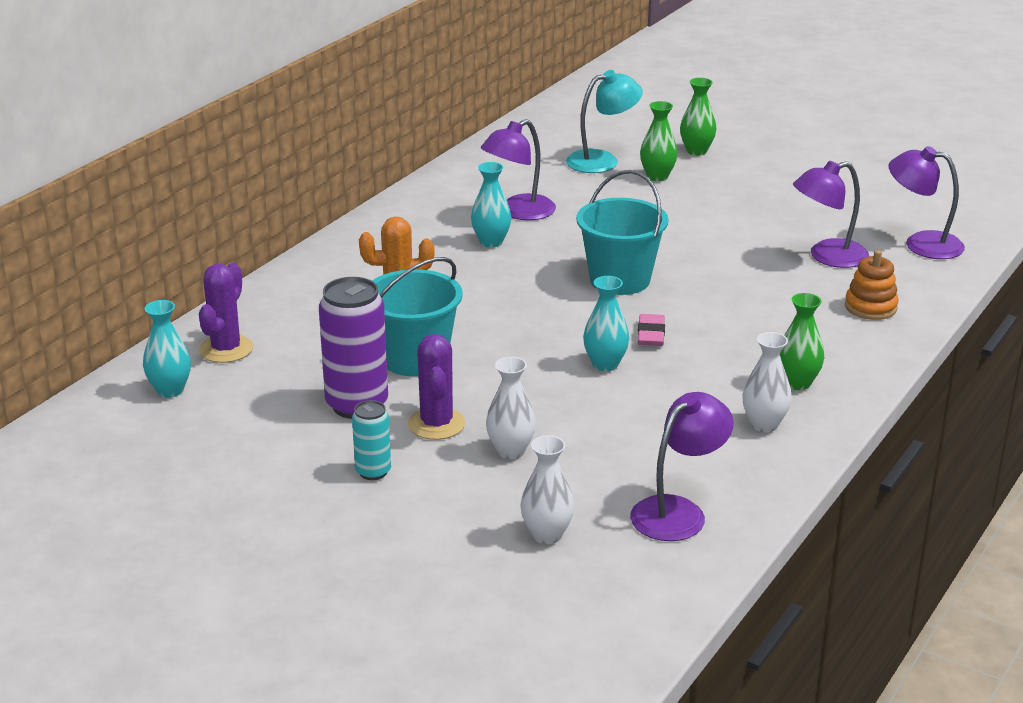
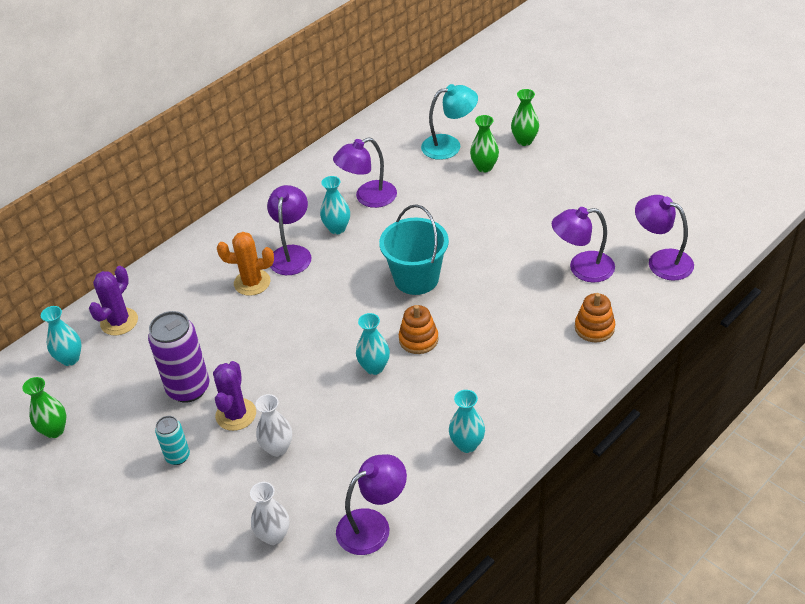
camera: 15 degrees right, 15 degrees up
turquoise bucket [372,257,463,376] -> none
pink eraser [638,314,665,346] -> orange stacking toy [399,305,439,354]
white vase [742,332,792,432] -> turquoise vase [449,390,485,453]
green vase [780,293,824,390] -> green vase moved to [22,377,67,438]
none -> purple lamp [267,185,311,275]

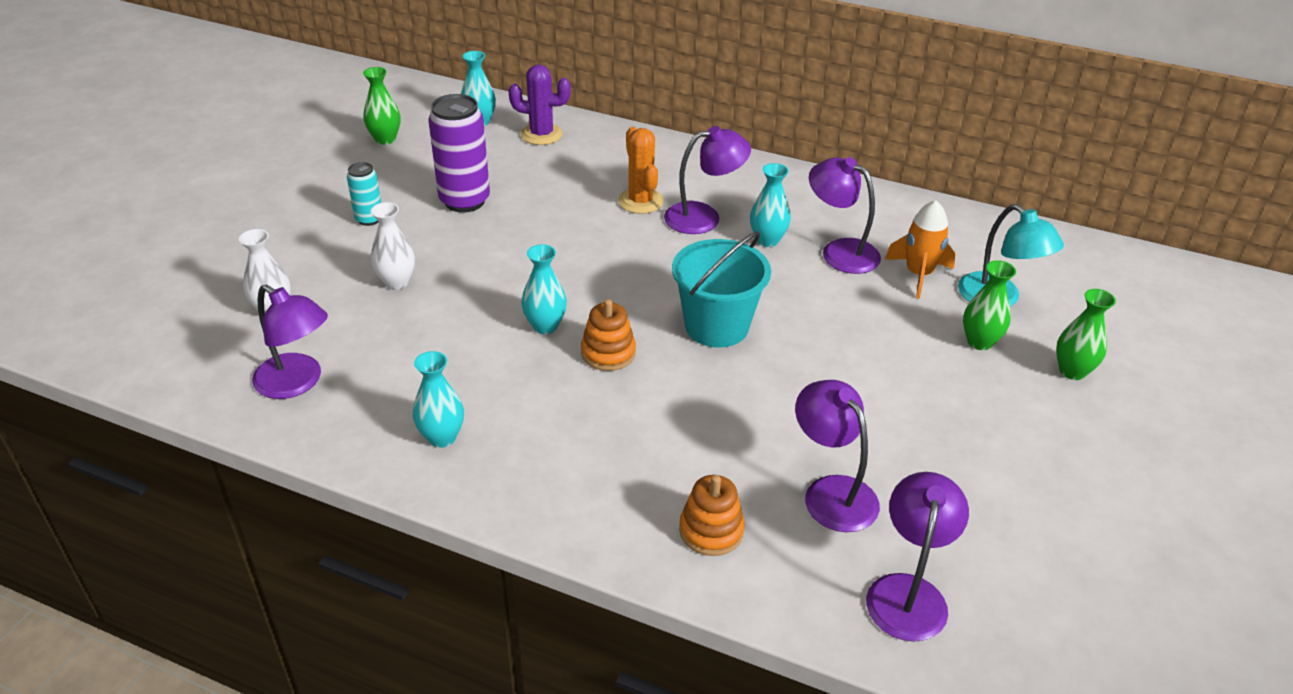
camera: 65 degrees right, 5 degrees down
purple cactus [213,361,256,431] -> none
none -> orange rocket [885,200,956,299]

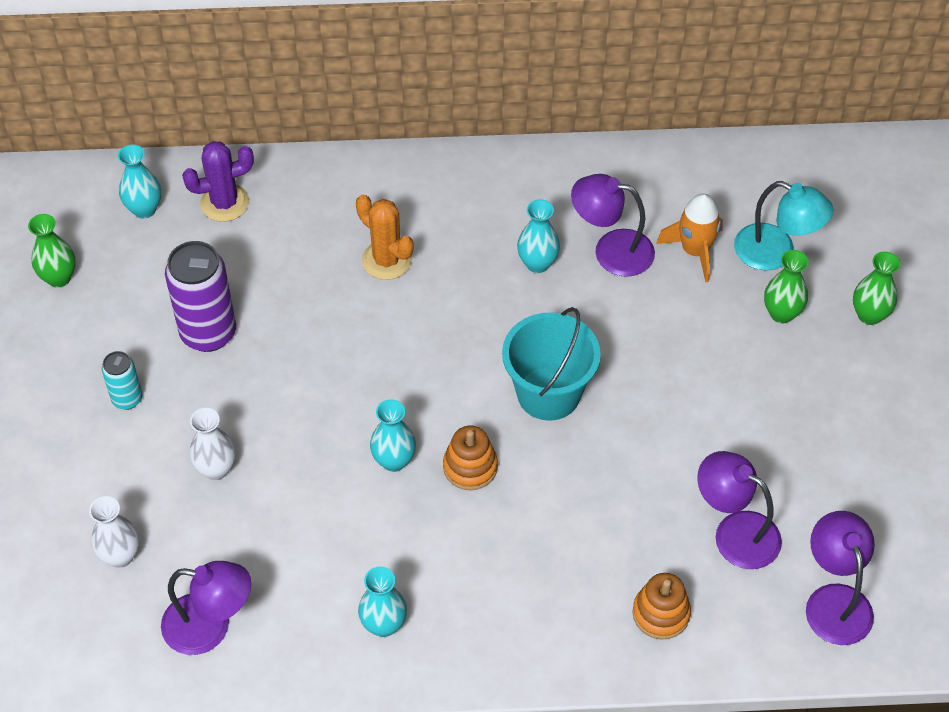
camera: 25 degrees left, 15 degrees up
purple lamp [664,126,751,234] -> none

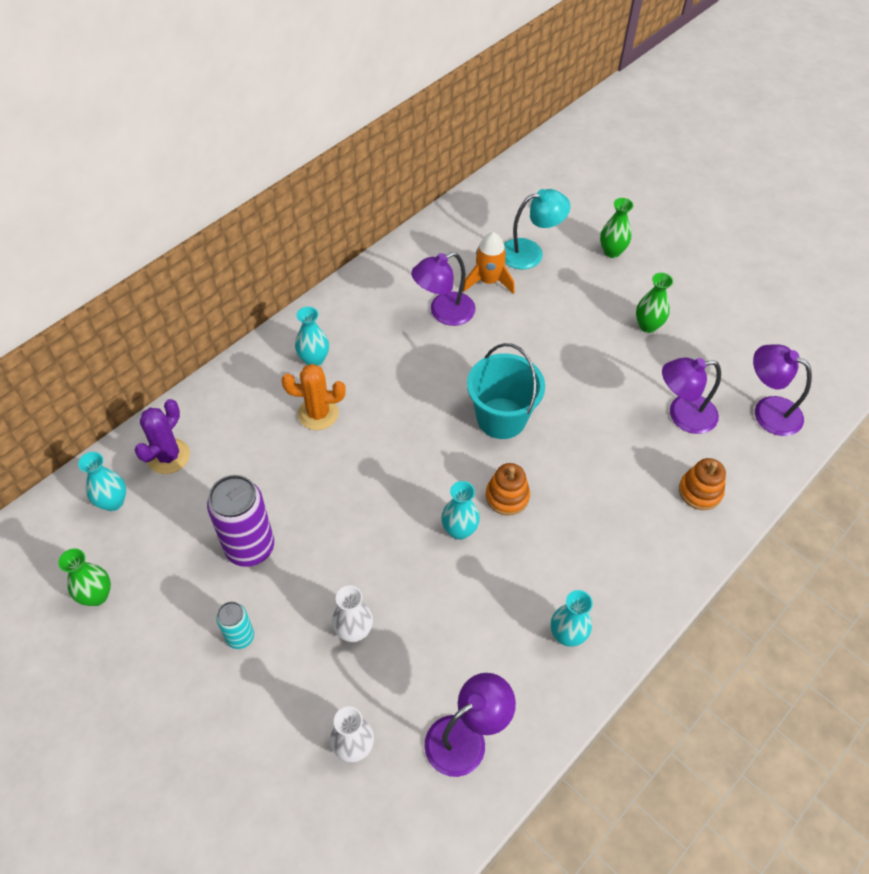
camera: 45 degrees left, 0 degrees up
turquoise vase [517,199,560,273] -> turquoise vase moved to [295,307,329,366]
green vase [764,250,809,323] -> green vase moved to [636,273,673,333]

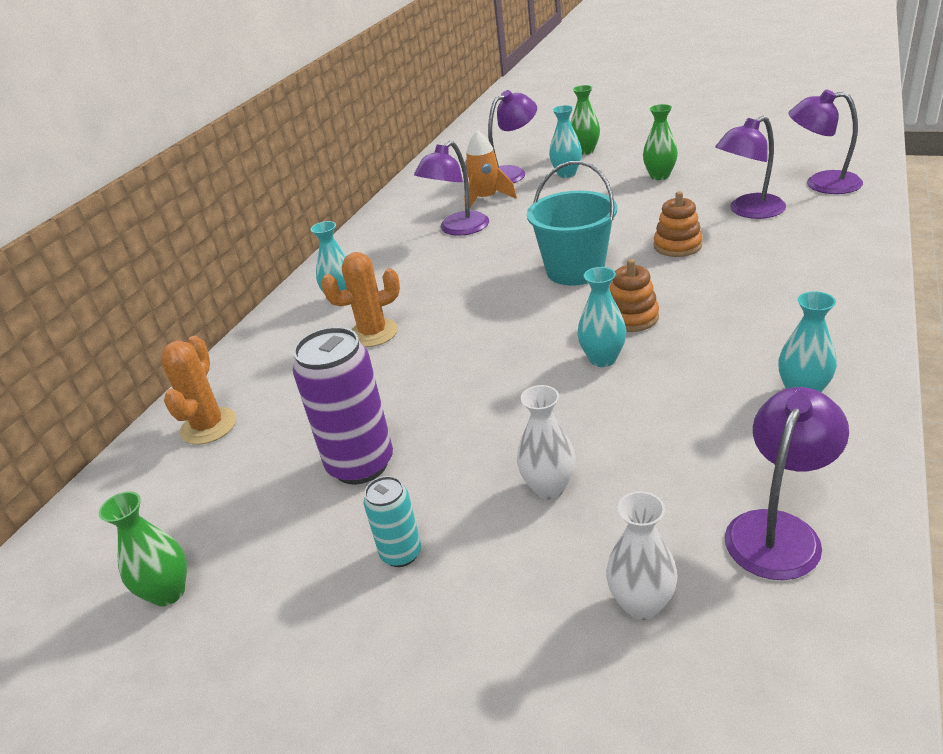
camera: 15 degrees left, 20 degrees down
turquoise vase [78,452,126,511] -> turquoise vase moved to [549,105,582,178]
purple cactus [134,399,190,474] -> orange cactus [161,336,236,445]
turquoise lamp [504,189,570,270] -> purple lamp [488,90,537,183]
orange stacking toy [679,458,726,510] -> orange stacking toy moved to [654,191,703,257]

